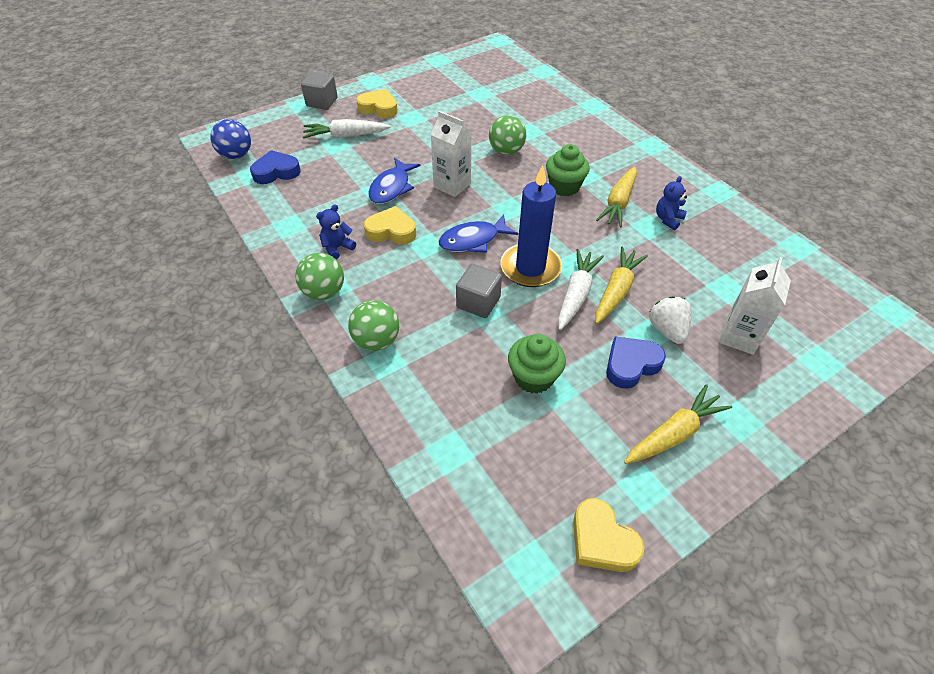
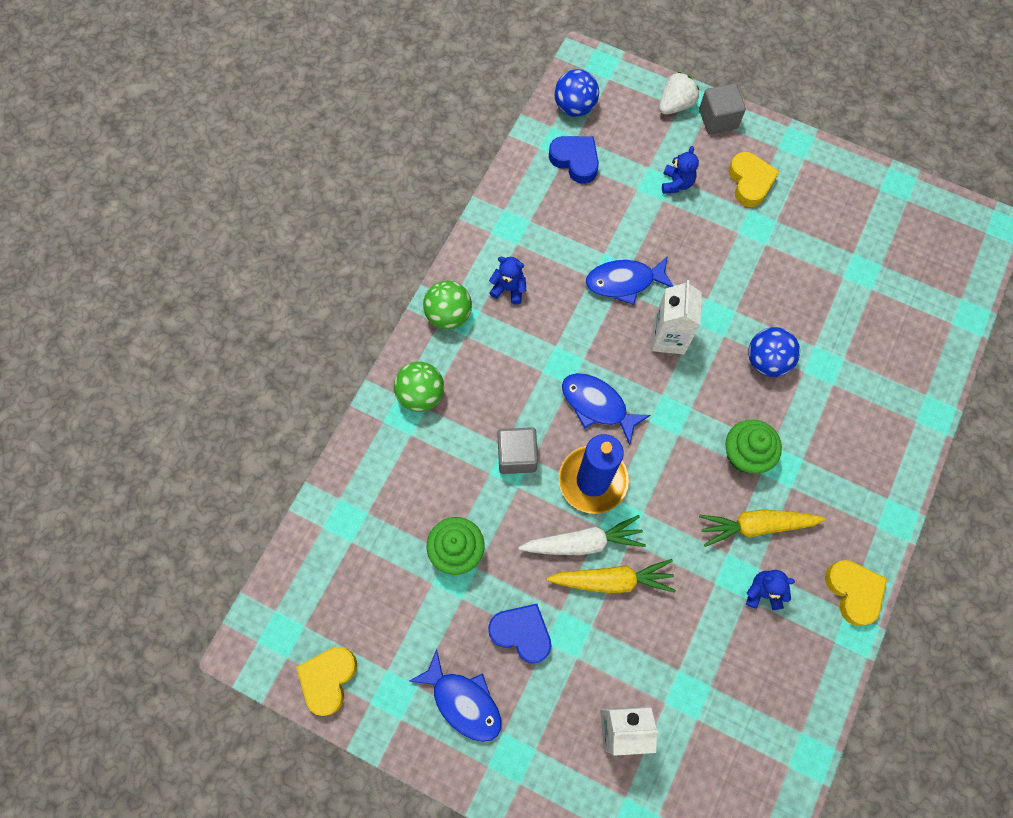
camera: 60 degrees right, 20 degrees up
white carrot [303,119,391,139] -> blue teddy bear [662,146,699,194]
yellow heart [364,206,416,244] -> yellow heart moved to [825,560,887,626]
green ball [489,115,526,155] -> blue ball [748,327,800,377]
yellow carrot [624,384,732,464] -> blue fish [410,649,502,742]
white strawberry [649,296,692,344] -> white strawberry moved to [659,72,699,114]

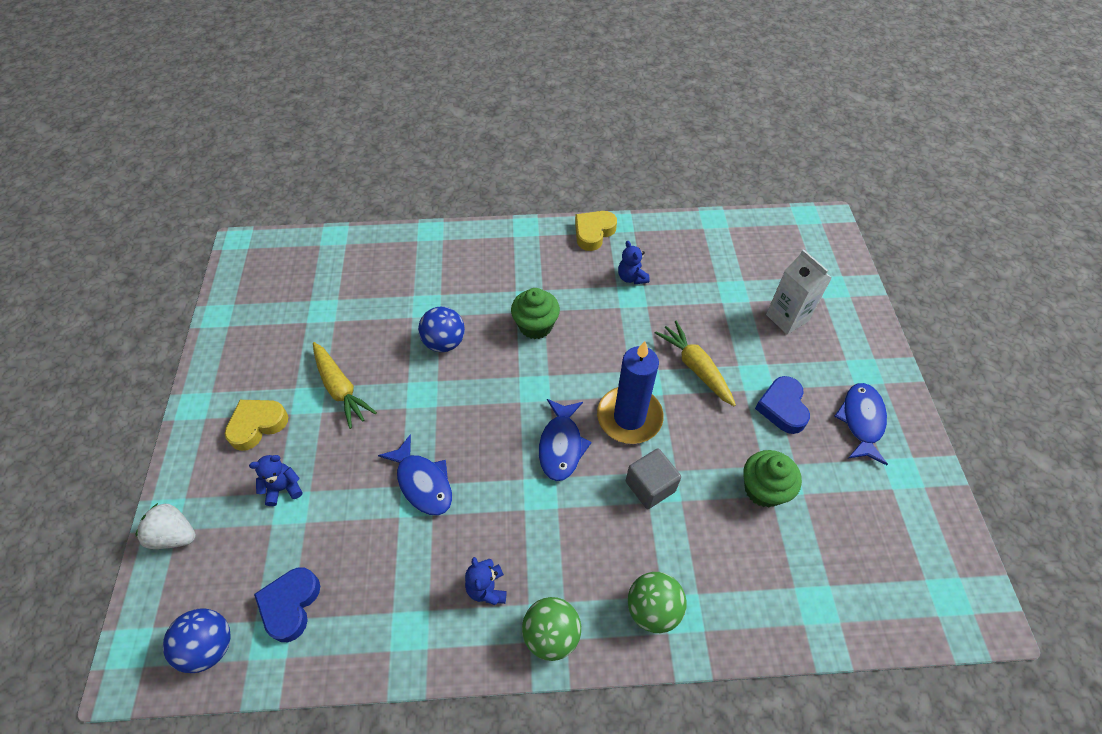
camera: 120 degrees left, 15 degrees down
yellow heart [296,647,357,716] -> none
white carrot [518,515,646,555] -> none
white carton [651,280,702,354] -> none
grey cube [699,83,746,135] -> none
yellow carrot [699,510,826,547] -> yellow carrot moved to [313,342,377,429]

